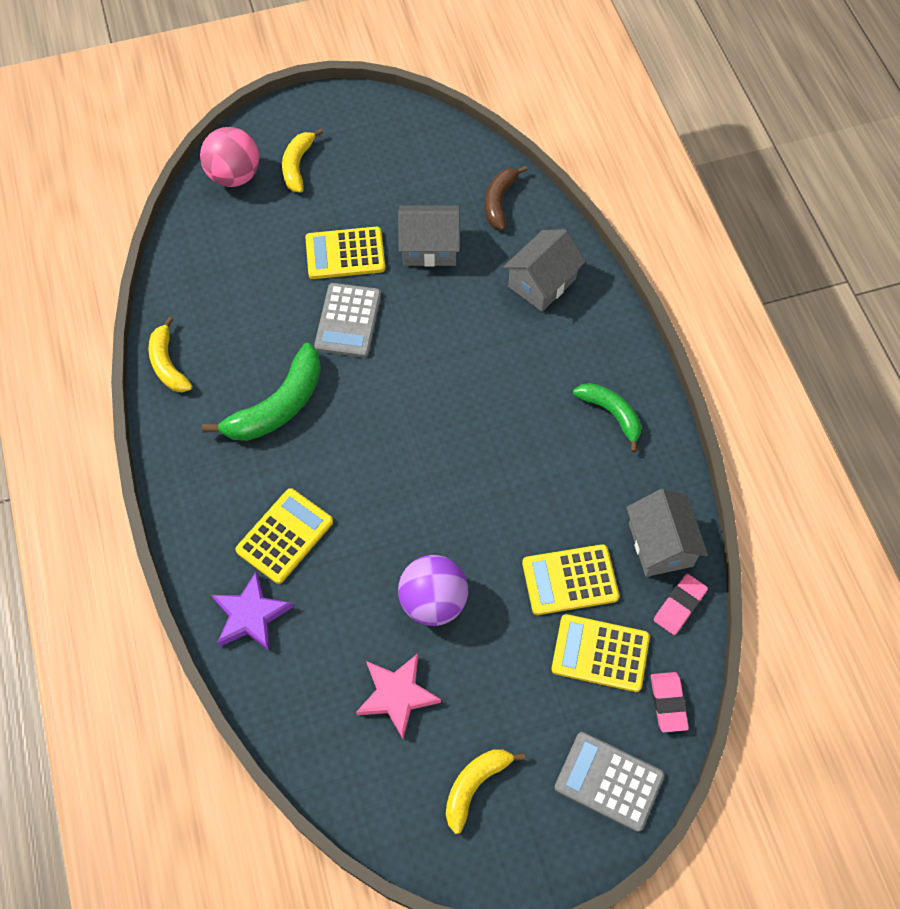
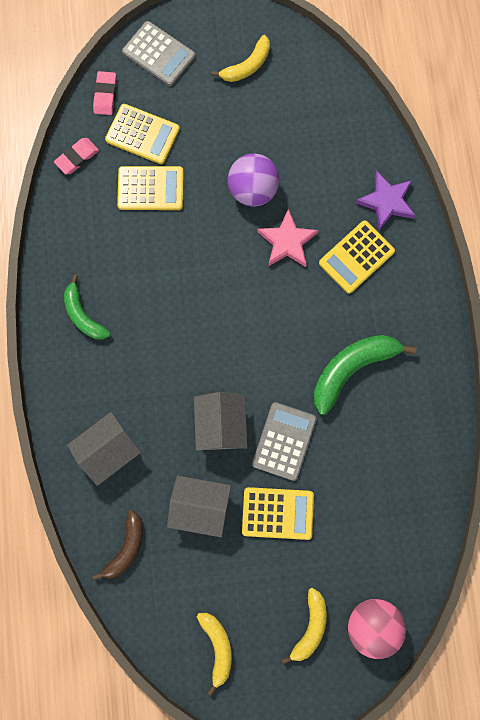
camera: 170 degrees left, 15 degrees up
yellow banana [148,317,192,392] -> yellow banana moved to [197,613,232,696]
pink star [356,654,441,739] -> pink star moved to [257,209,319,267]
grey house [626,489,708,577] -> grey house moved to [194,392,247,451]

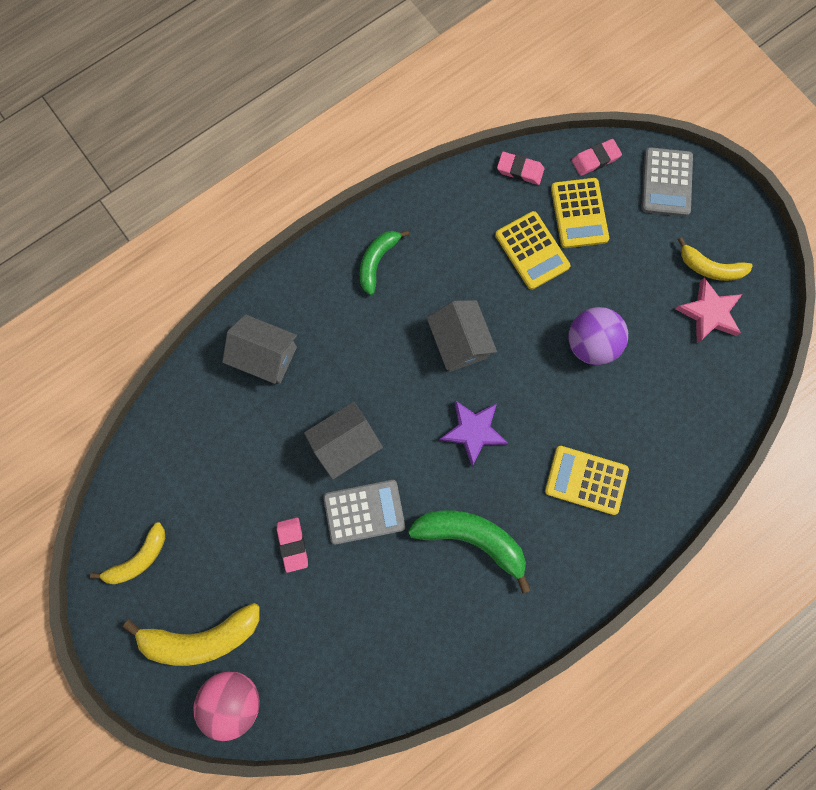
camera: 60 degrees right, 0 degrees up
brown banana [92,510,143,581] -> none
grey house [167,476,231,537] -> grey house moved to [427,300,497,372]
yellow calculator [242,487,314,540] -> pink eraser [277,517,308,573]
pink star [257,209,319,267] -> pink star moved to [675,278,742,343]
yellow banana [282,588,327,665] -> yellow banana [123,603,260,666], size x1.58
purple star [356,171,416,231] -> purple star moved to [439,400,508,466]

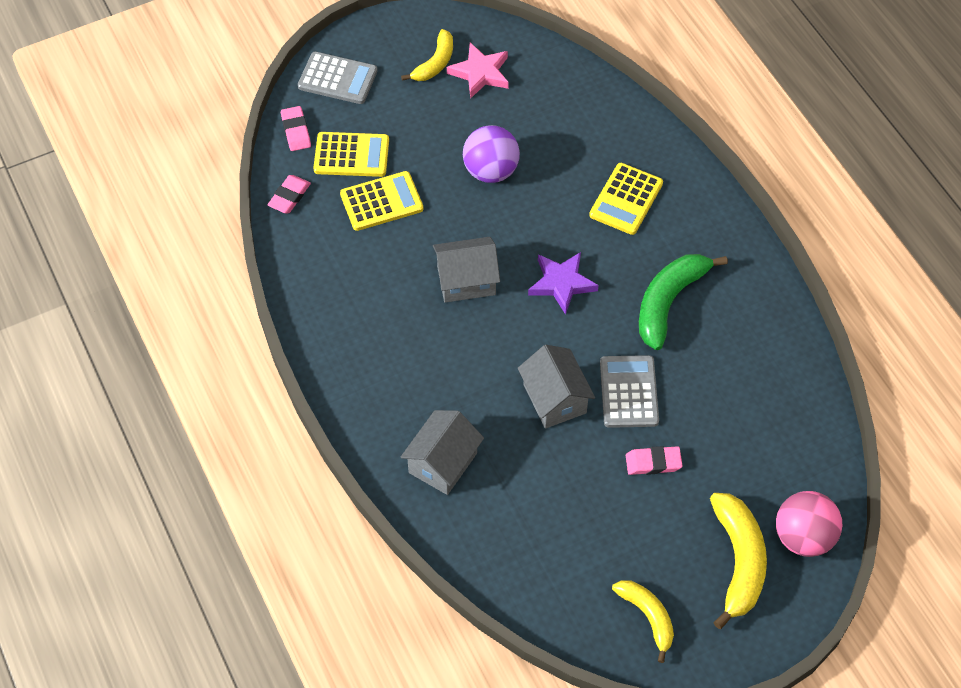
camera: 80 degrees left, 20 degrees down
green banana [360,230,410,295] -> none

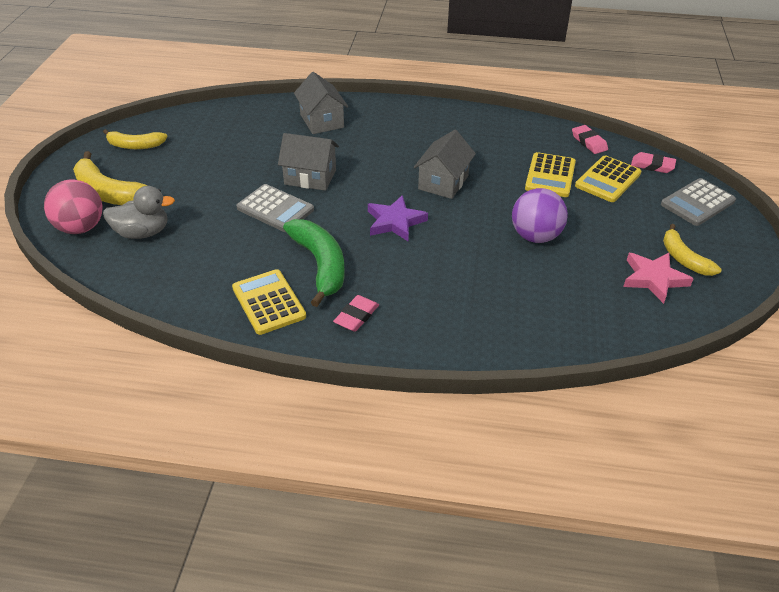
camera: 125 degrees right, 15 degrees down
yellow calculator [589,163,663,235] -> yellow calculator moved to [232,269,306,335]
pink eraser [626,446,683,475] -> pink eraser moved to [333,295,379,332]
none -> grey duck [103,186,175,239]

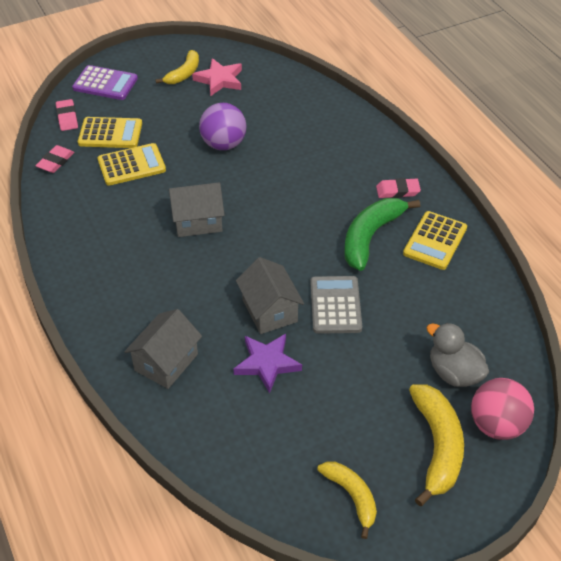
camera: 125 degrees left, 5 degrees up
purple star [368,195,428,241] -> purple star moved to [234,334,302,393]
grey calculator [661,178,736,226] -> purple calculator [72,65,138,100]

